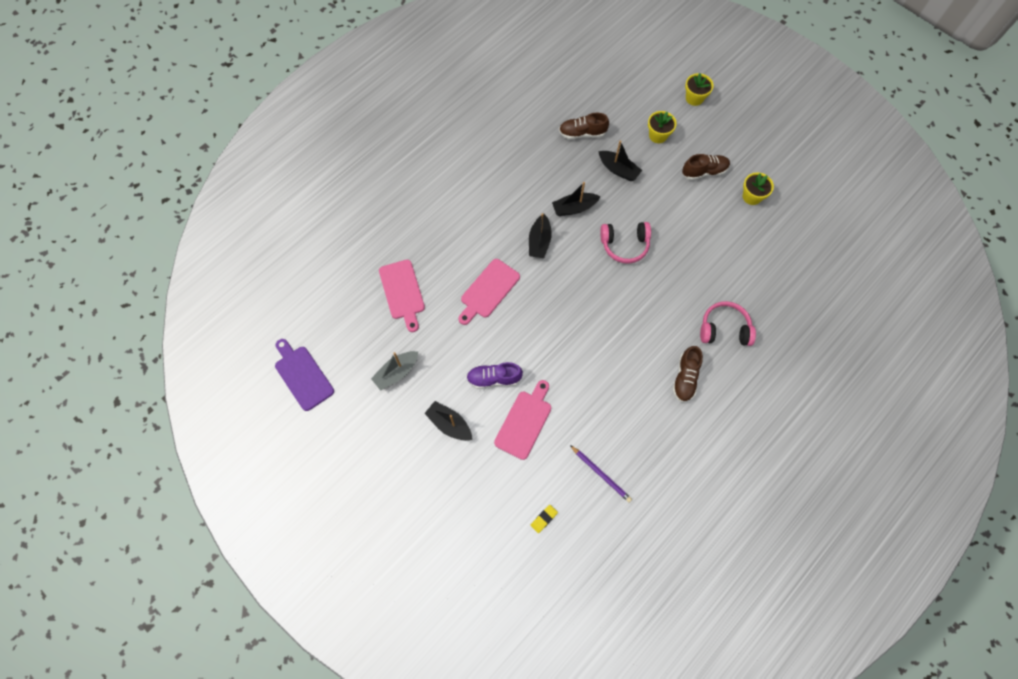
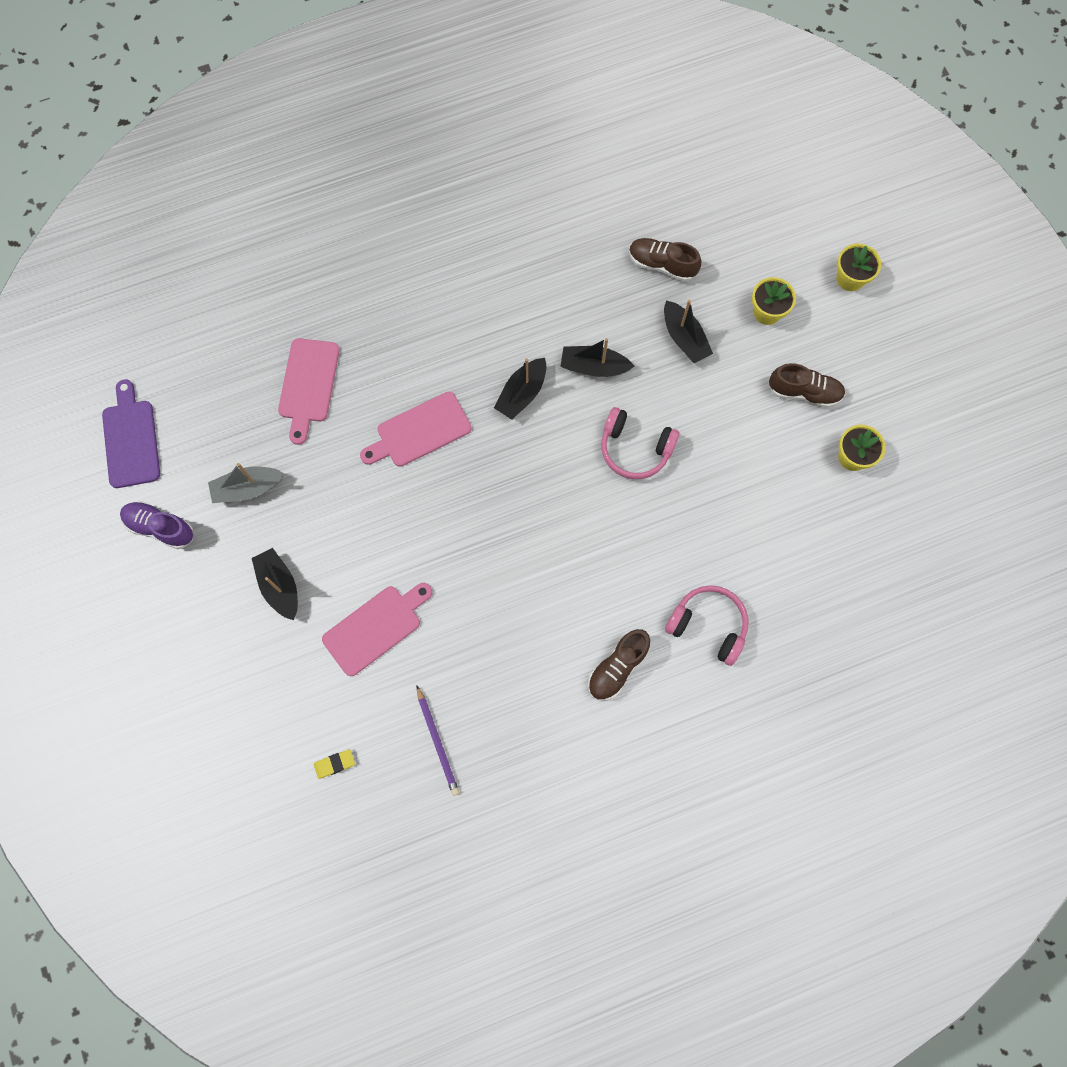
camera: 25 degrees right, 5 degrees up
purple shoe [466,362,523,389] -> purple shoe moved to [120,501,193,549]

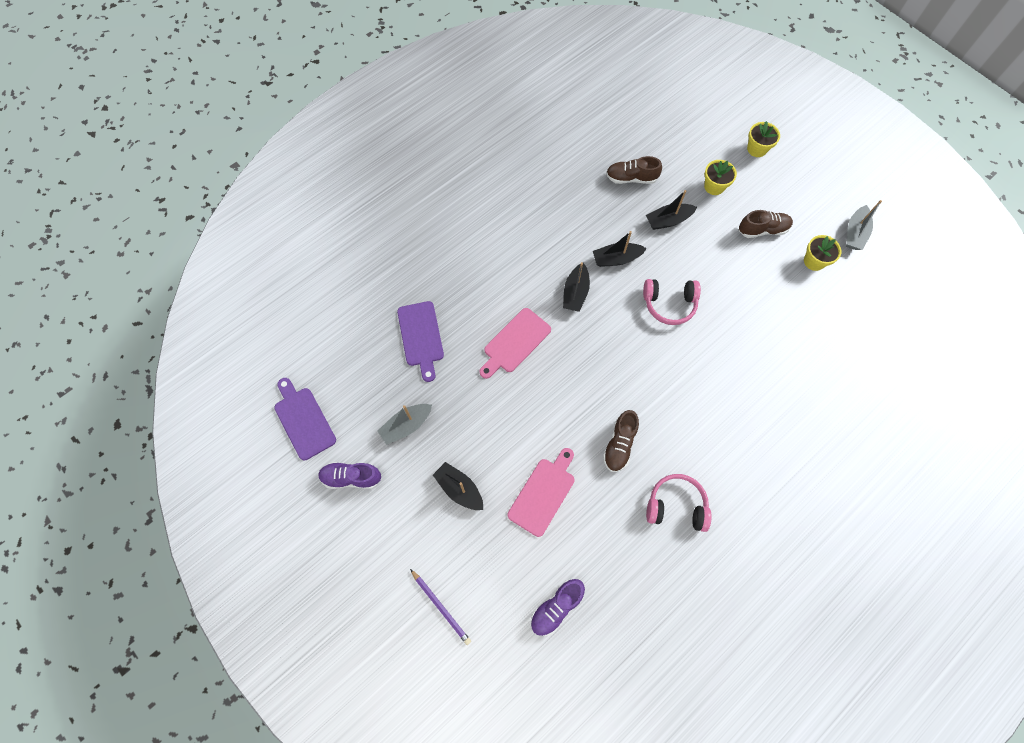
camera: 20 degrees left, 5 degrees down
pink cutting board [278,338,340,445] -> purple cutting board [397,301,444,382]
yellow eraser [314,749,355,779] -> purple shoe [531,579,585,636]
purple pencil [417,686,459,796] -> purple pencil moved to [410,569,471,645]
brown shoe [588,629,650,700] -> brown shoe moved to [603,410,639,472]
black boat [664,300,713,363] -> black boat turned 120 degrees clockwise [646,190,697,230]
pink headphones [665,585,749,666] -> pink headphones moved to [646,474,712,532]
none -> grey boat [846,200,882,250]

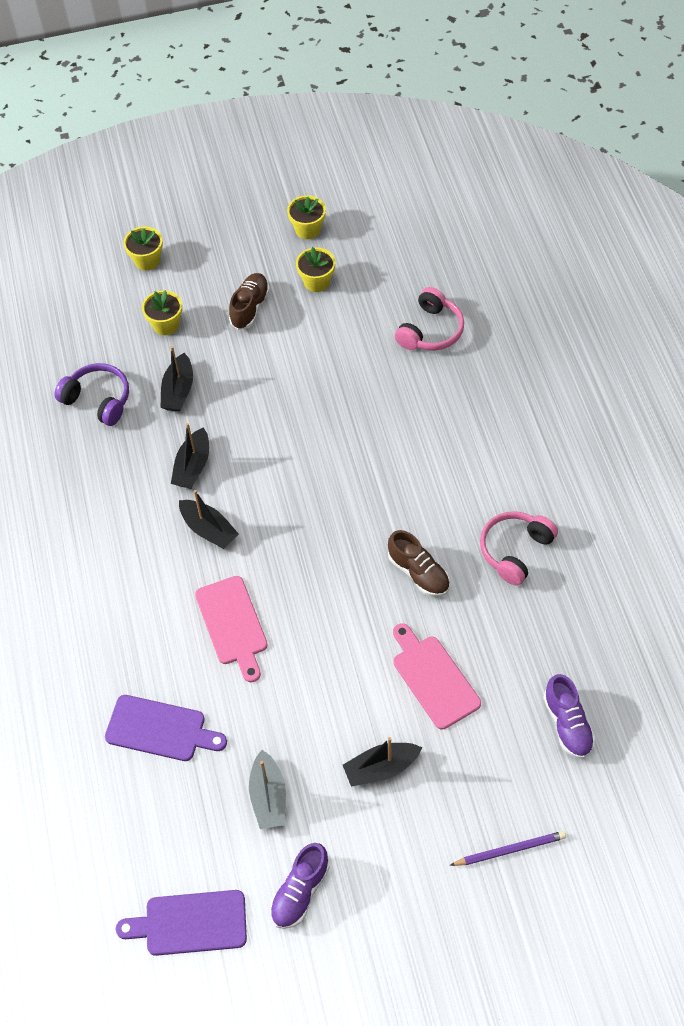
camera: 60 degrees left, 10 degrees down
brown shoe [606,156,662,184] -> purple headphones [55,363,129,426]
pink headphones [643,279,701,325] -> pink headphones moved to [395,287,464,351]
grey boat [846,200,882,250] -> yellow flower pot [287,195,326,239]

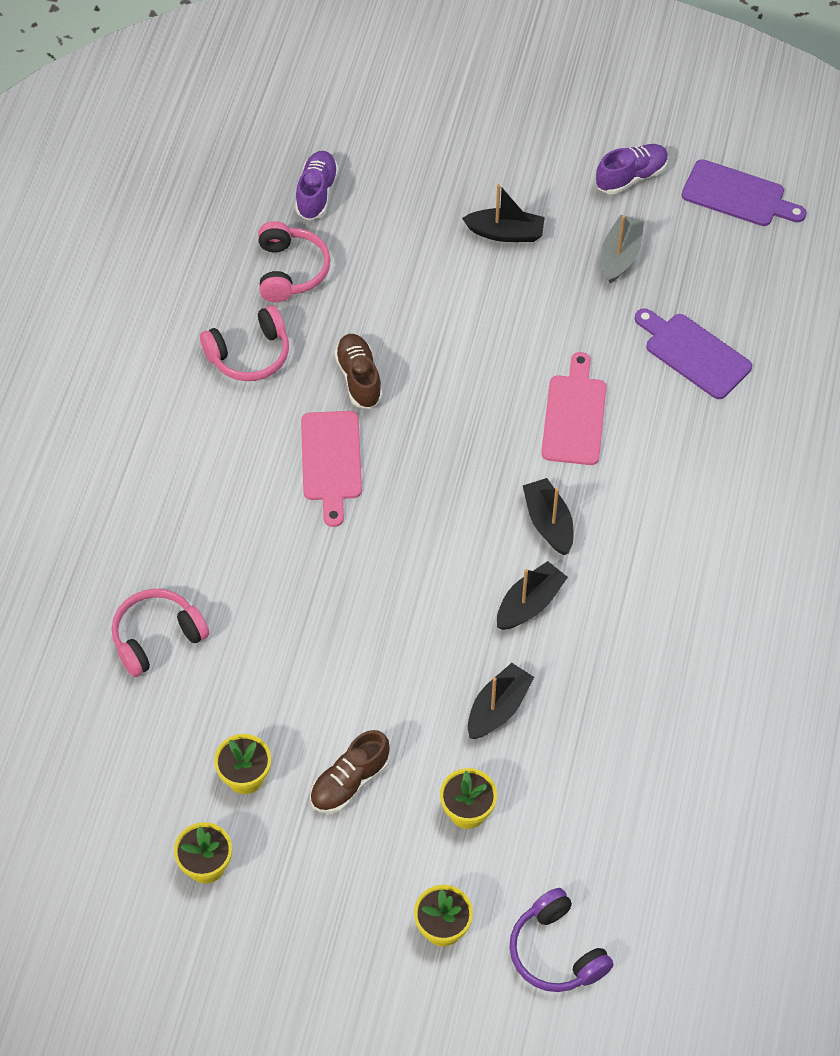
camera: 155 degrees left, 0 degrees up
purple headphones [55,363,129,426] -> purple headphones moved to [509,888,613,992]
pink cutting board [393,623,481,729] -> pink cutting board moved to [301,411,362,527]
purple pencil [450,831,566,866] -> none
none -> pink headphones [258,221,331,302]

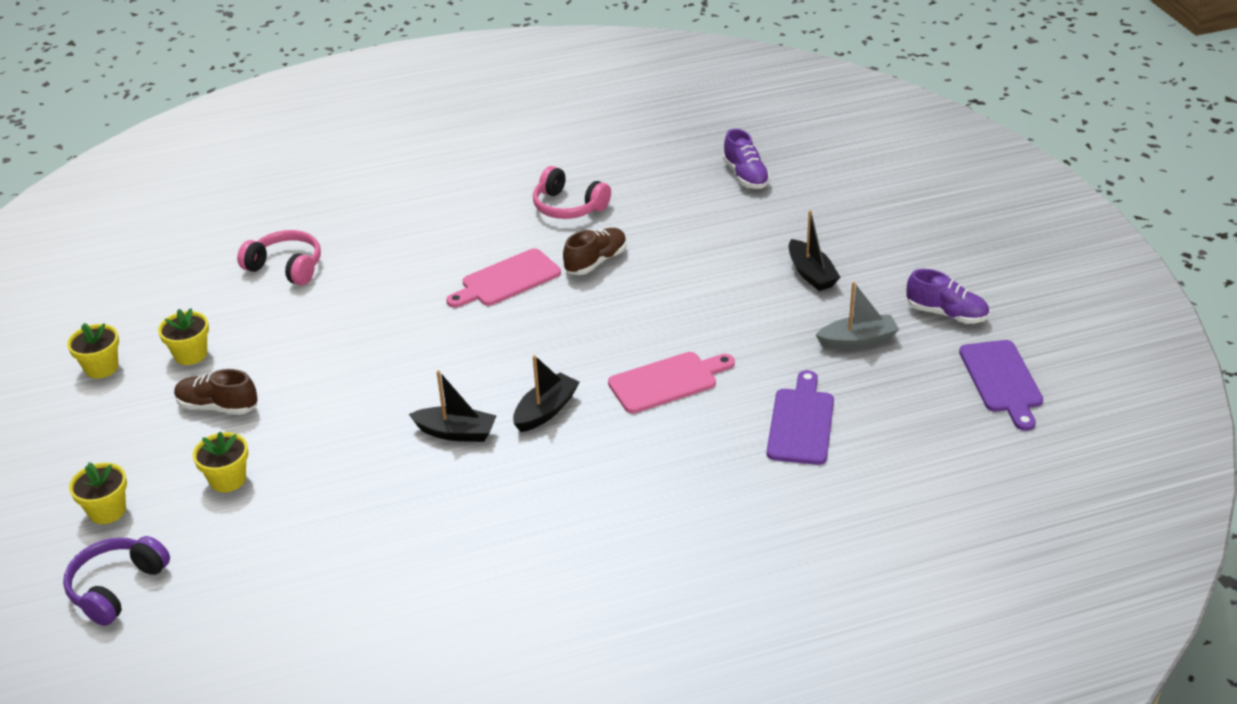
camera: 60 degrees right, 20 degrees down
pink headphones [258,221,331,302] -> none
purple shoe [295,151,339,220] -> purple shoe turned 90 degrees clockwise [723,129,770,189]
black boat [468,663,534,739] -> none

